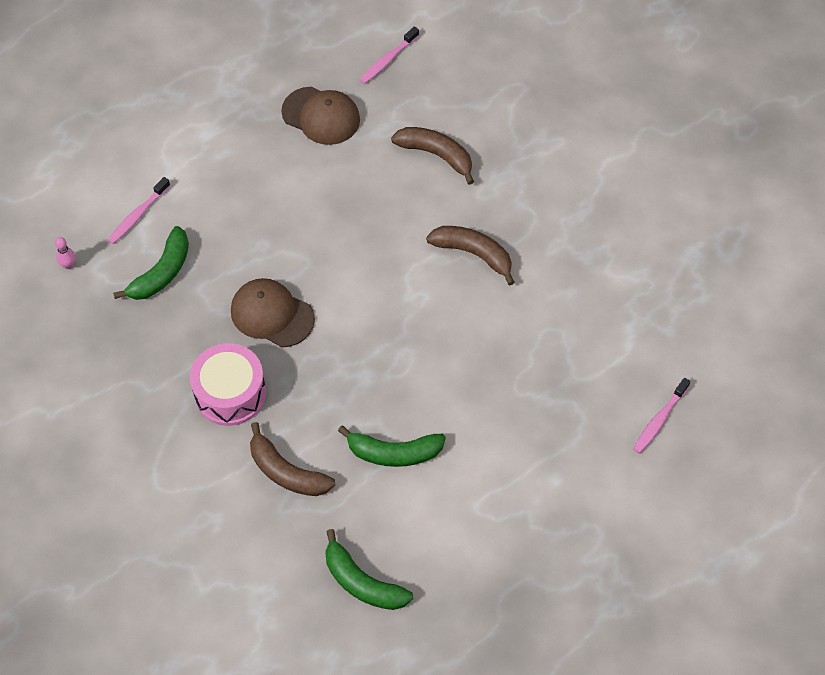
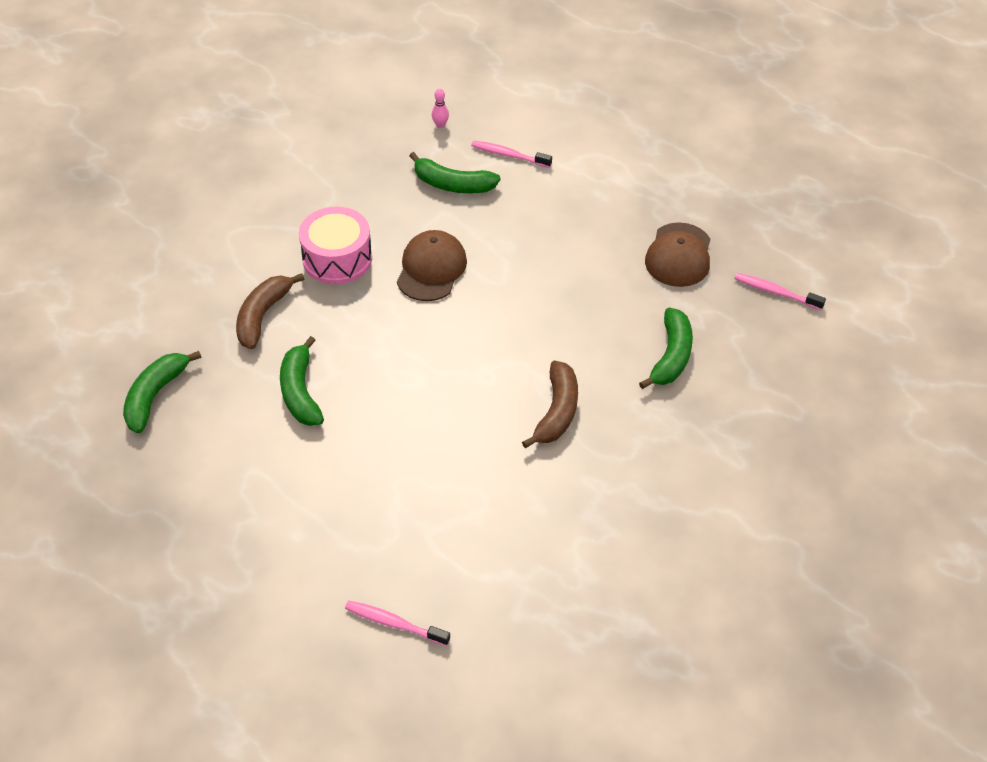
camera: 75 degrees right, 10 degrees down
brown banana [391,127,474,185] -> green banana [639,307,693,389]

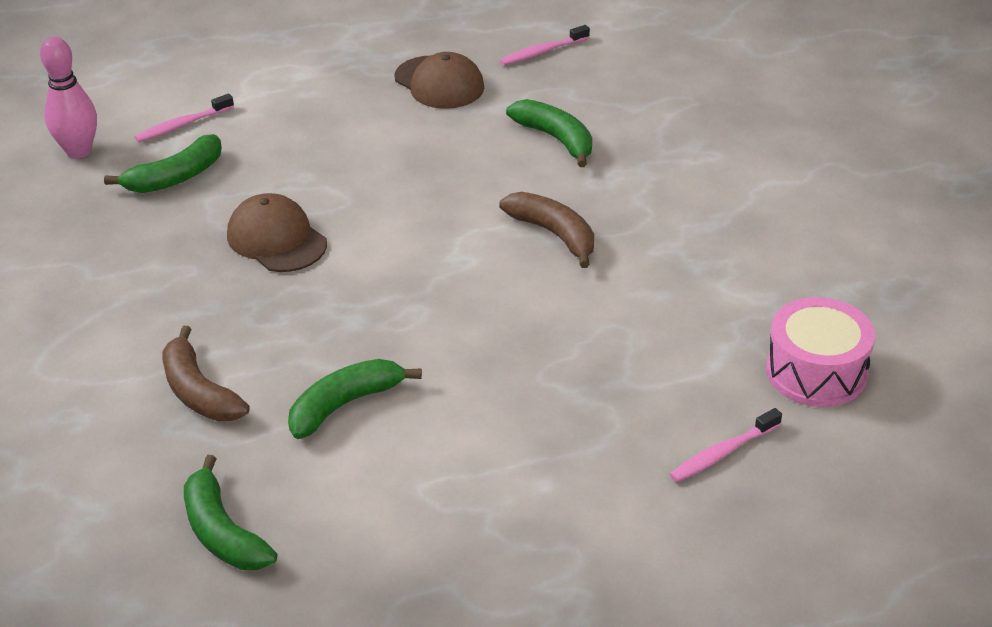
camera: 55 degrees left, 10 degrees down
green banana [280,336,324,426] -> green banana turned 120 degrees clockwise [288,359,422,439]
pink drum [299,207,372,284] -> pink drum moved to [766,297,875,407]
pink bowling pin [432,89,449,128] -> pink bowling pin [40,37,97,158], size x2.20

